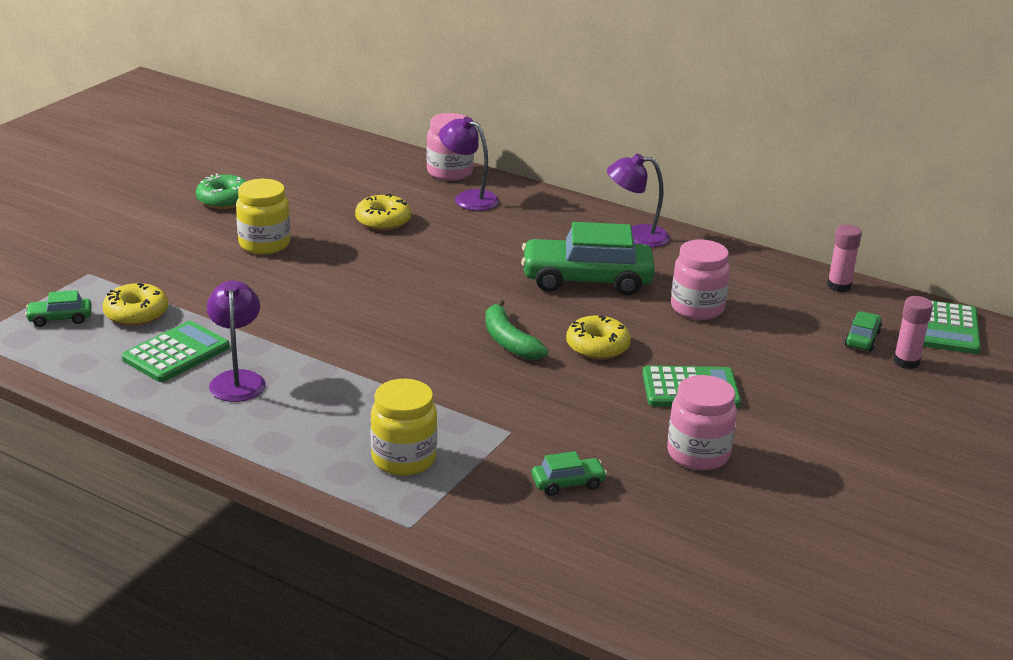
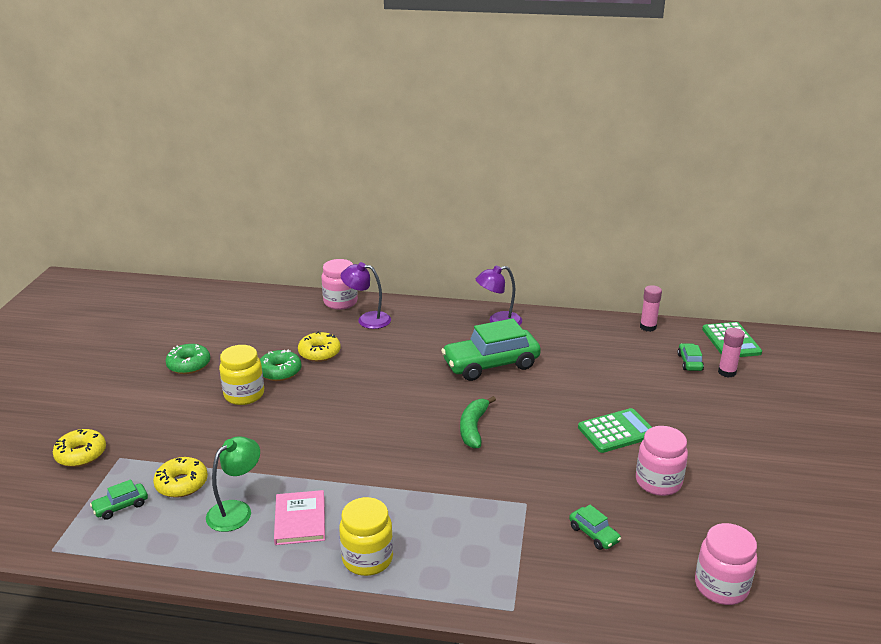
camera: 20 degrees left, 0 degrees up
green calculator [122,321,230,382] -> green lamp [206,436,260,532]
purple lamp [207,281,266,402] -> pink book [274,490,325,545]
yellow jar [370,379,437,476] -> yellow jar moved to [339,497,393,576]
green banana [486,299,548,360] -> green banana turned 60 degrees clockwise [460,396,496,448]
green car [532,451,607,496] -> green car turned 90 degrees clockwise [569,505,621,550]
yellow donut [566,316,631,360] -> yellow donut moved to [53,429,106,467]
pink jar [671,239,730,320] -> pink jar moved to [695,523,757,605]
none -> green donut [260,350,302,381]

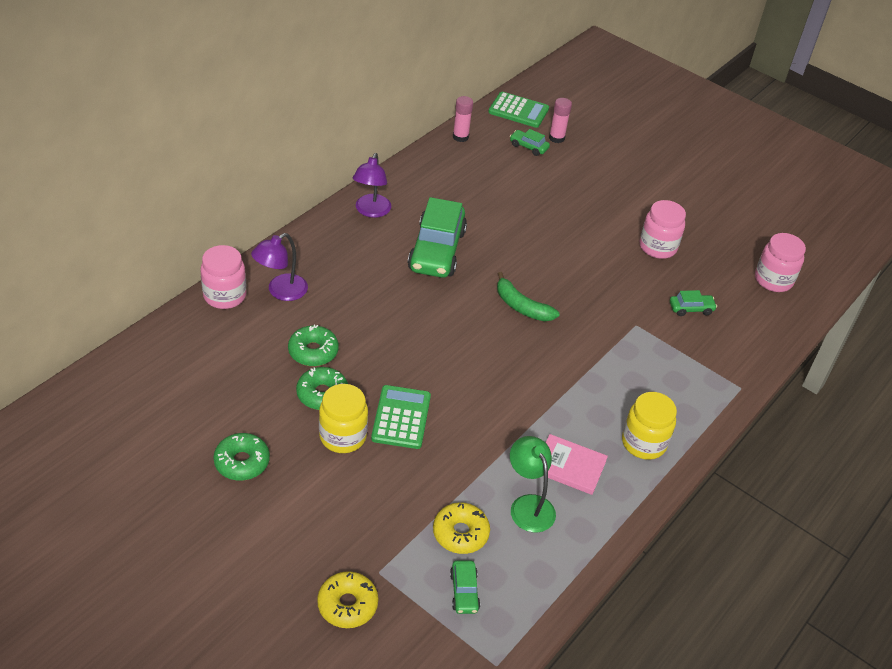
camera: 65 degrees left, 15 degrees up
yellow donut [298,332,341,362] -> green donut [288,324,339,366]
green calculator [578,408,652,453] -> green calculator moved to [371,385,431,449]

